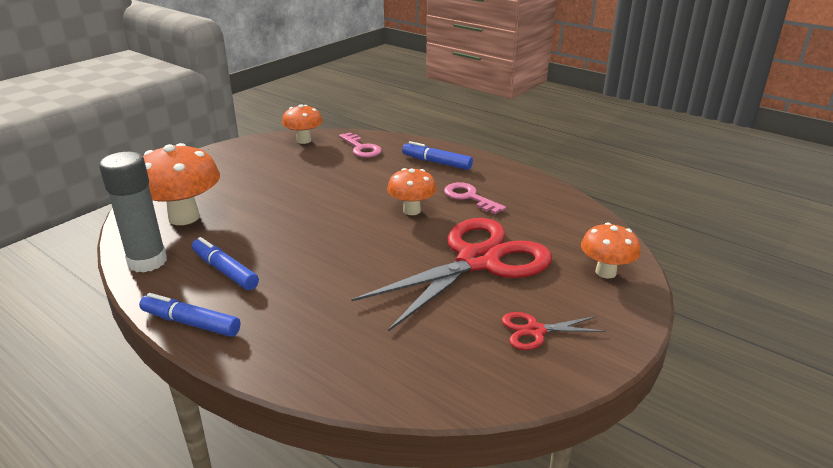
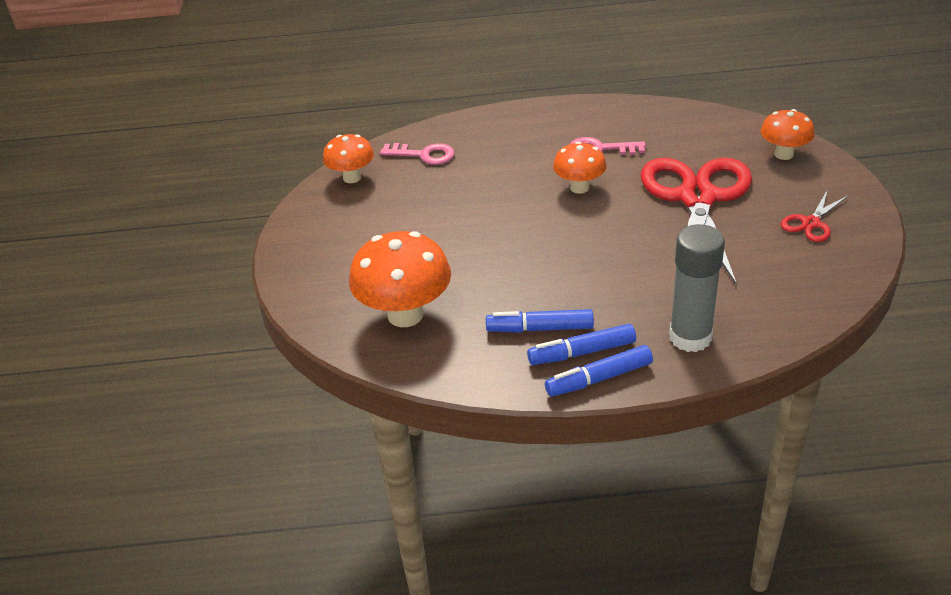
camera: 40 degrees left, 10 degrees up
grey glue stick [99,152,167,273] -> grey glue stick moved to [669,224,725,352]
blue marker [402,141,473,170] -> blue marker moved to [527,324,636,365]

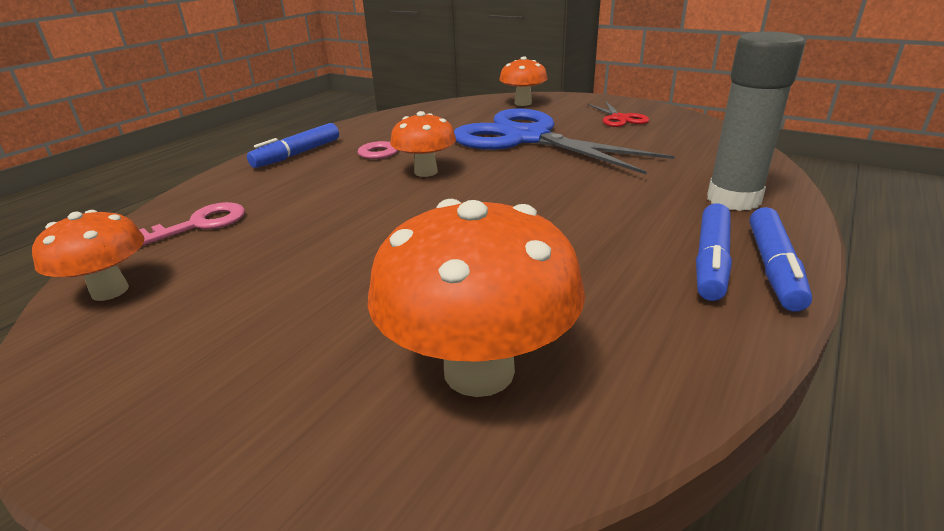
camera: 55 degrees left, 10 degrees down
blue marker [486,309,594,333] -> blue marker moved to [247,123,339,168]
red scissors [641,158,752,286] -> blue scissors [454,108,675,174]

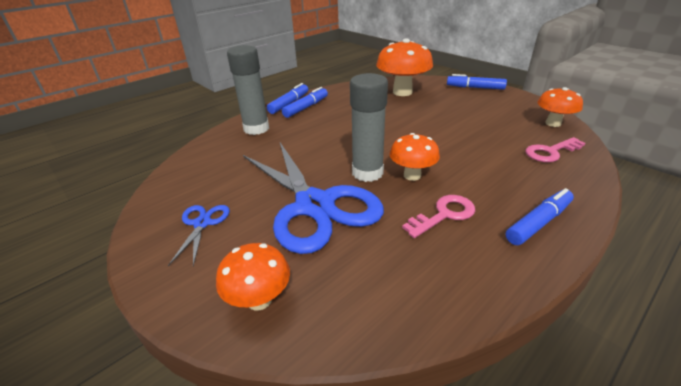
camera: 165 degrees left, 5 degrees up
red scissors [588,101,649,127] -> blue scissors [168,205,230,266]
none -> grey glue stick [350,73,388,182]
none -> blue marker [447,74,507,90]

